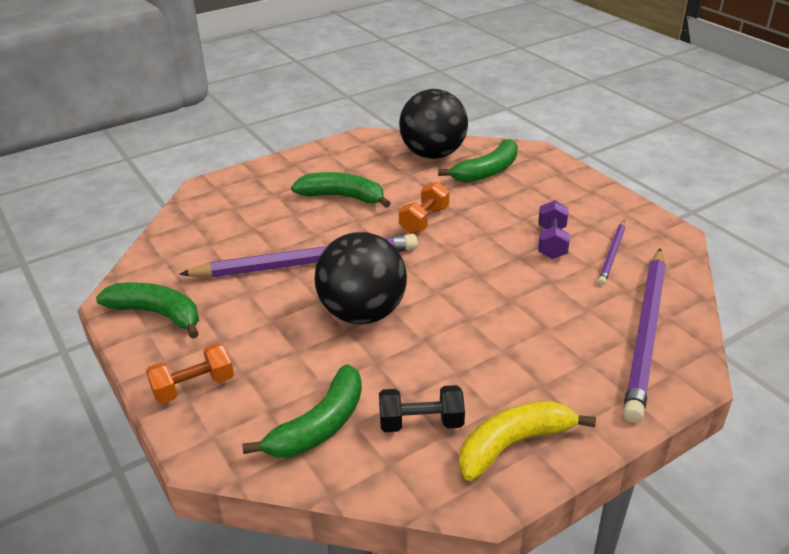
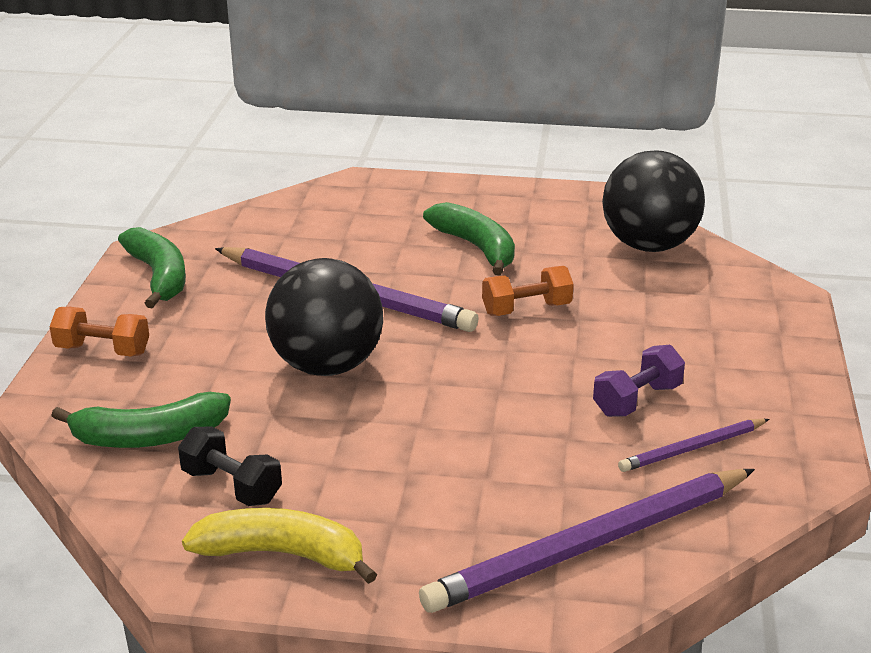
camera: 40 degrees right, 5 degrees down
green banana [438,139,518,182] -> none

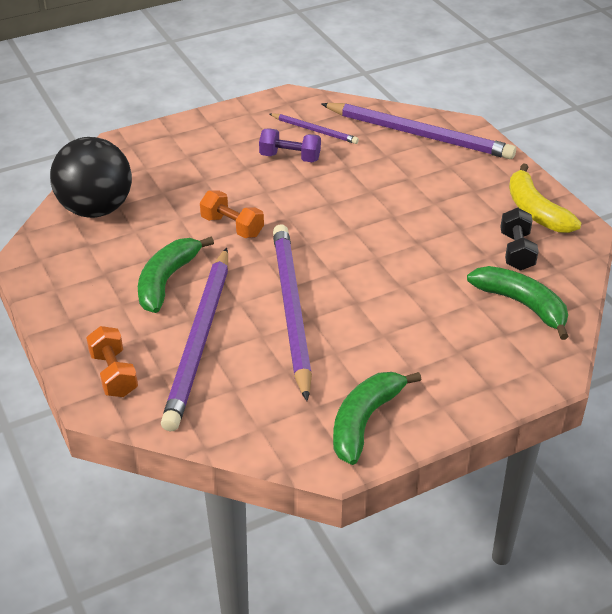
camera: 125 degrees left, 10 degrees up
orange dumbbell [50,307,149,357] -> orange dumbbell moved to [86,326,138,397]
black ball [265,258,383,376] -> none
none -> purple pencil [161,248,228,431]

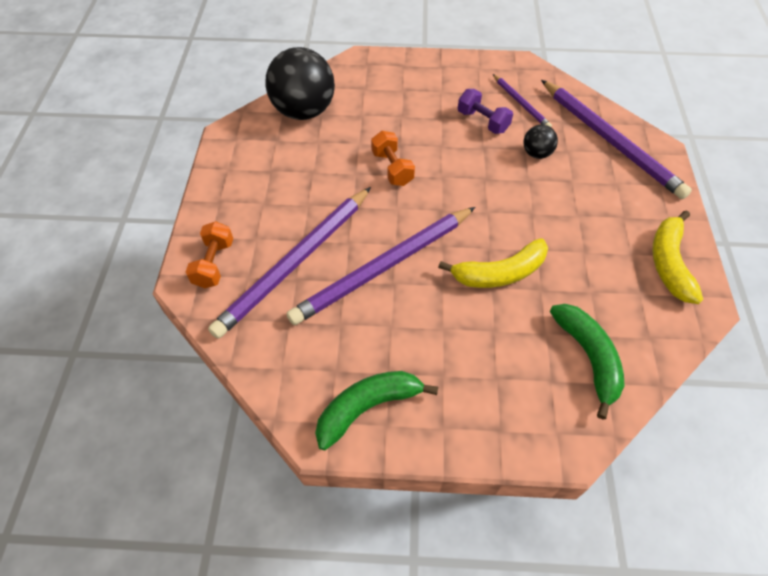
camera: 30 degrees right, 15 degrees up
green banana [138,236,214,313] -> none
purple pencil [273,224,312,401] -> purple pencil turned 150 degrees counterclockwise [287,207,475,325]
black dumbbell [500,208,539,271] -> none
none -> yellow banana [438,238,548,288]
none -> black ball [524,125,558,159]

